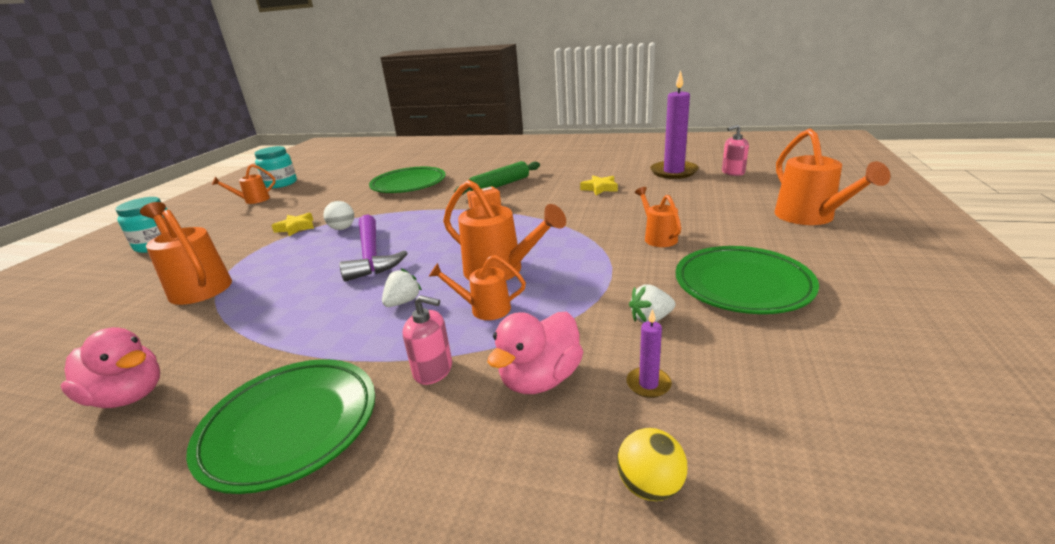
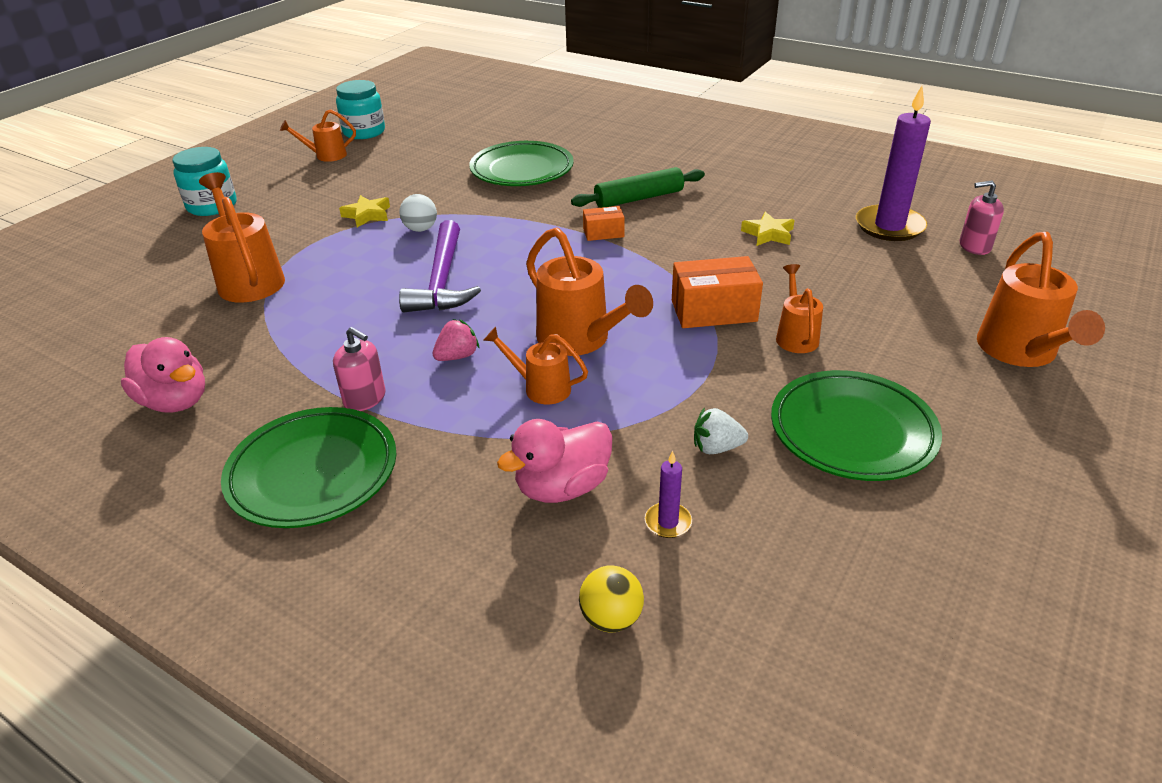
camera: 15 degrees right, 10 degrees up
white strawberry [382,268,422,307] -> pink strawberry [433,319,479,361]
pink soap dispenser [403,295,452,385] -> pink soap dispenser moved to [333,327,386,411]
none -> orange box [672,256,763,328]

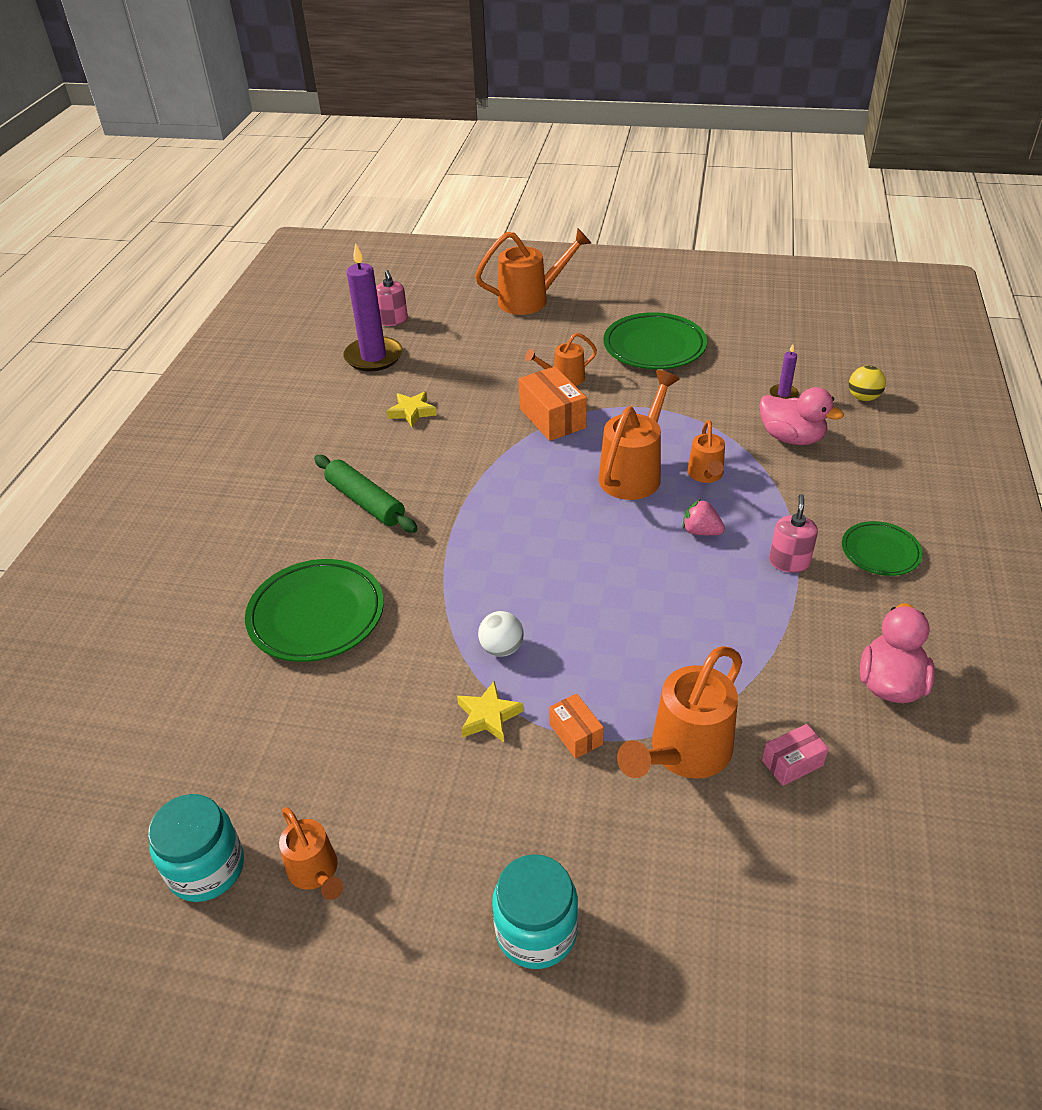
camera: 110 degrees left, 5 degrees up
green plate [221,407,396,528] -> green plate [842,521,923,576], size x0.59
purple hammer [399,220,481,312] -> none
orange box [583,206,625,241] -> orange box moved to [549,694,604,759]
white strawberry [694,407,748,454] -> none
none -> pink box [762,724,829,786]

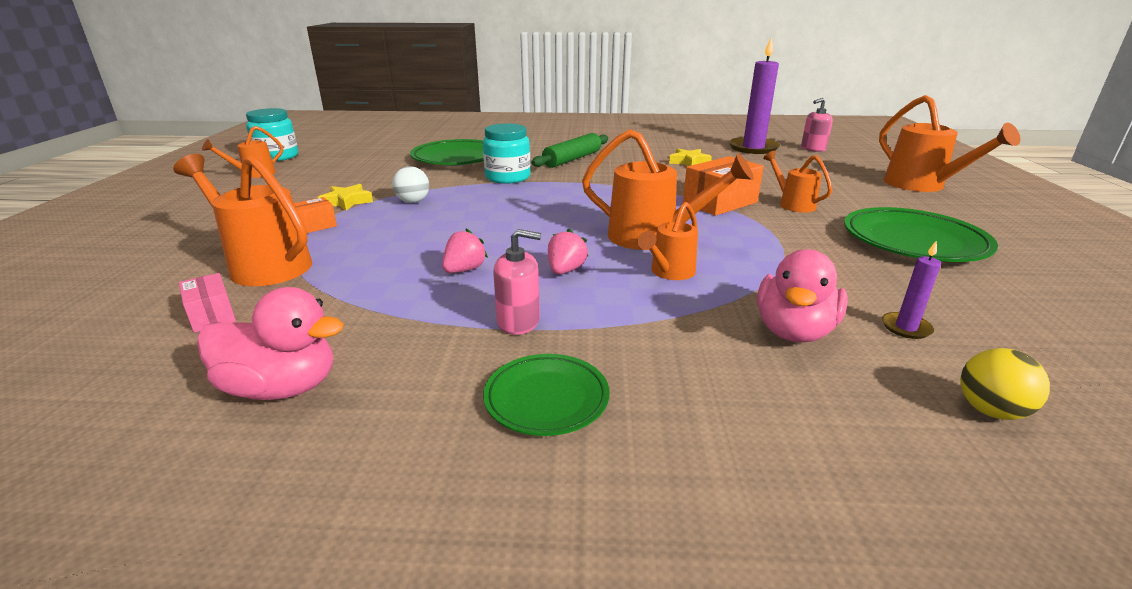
camera: 80 degrees right, 15 degrees down
turquoise jar [492,854,578,969] -> turquoise jar moved to [483,124,531,184]
orange watering can [687,420,725,483] -> orange watering can turned 45 degrees counterclockwise [638,202,698,280]
none -> pink strawberry [442,228,488,273]

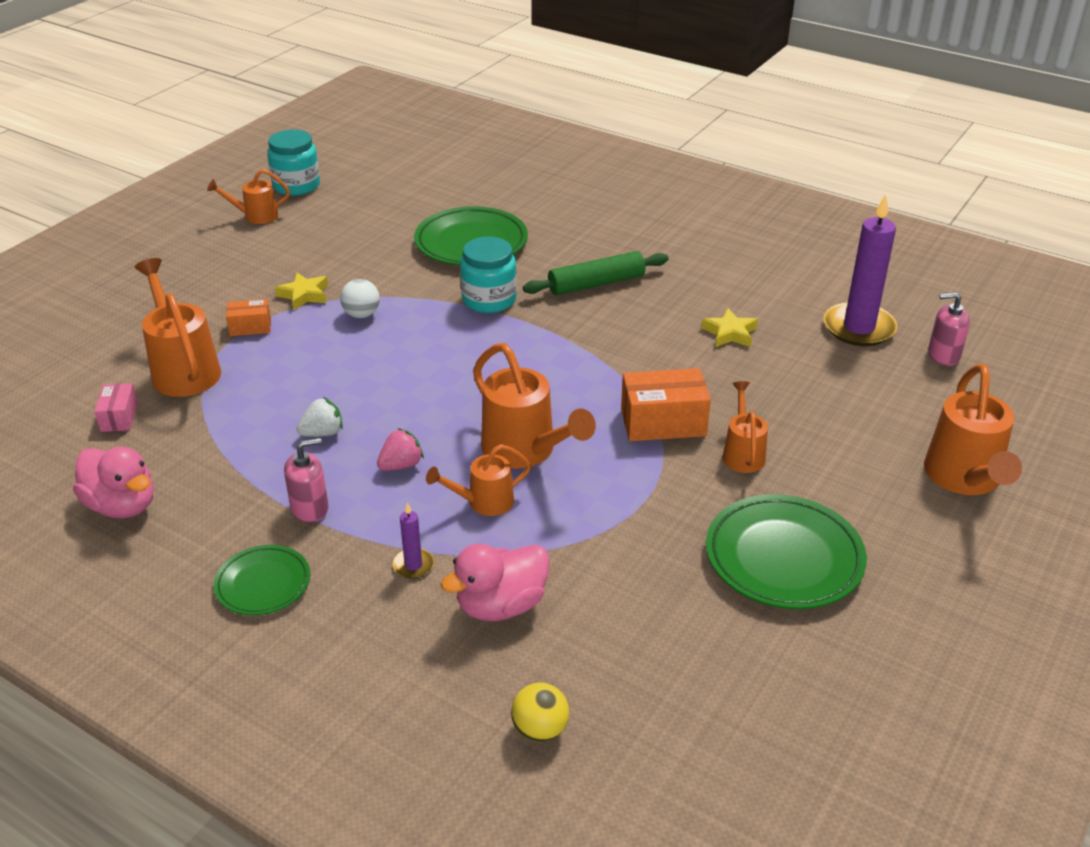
camera: 30 degrees right, 10 degrees up
pink strawberry [442,228,488,273] -> white strawberry [296,397,343,437]
pink soap dispenser [493,229,541,335] -> pink soap dispenser turned 60 degrees counterclockwise [284,438,328,523]
purple candle [882,240,941,339] -> purple candle moved to [393,503,434,579]

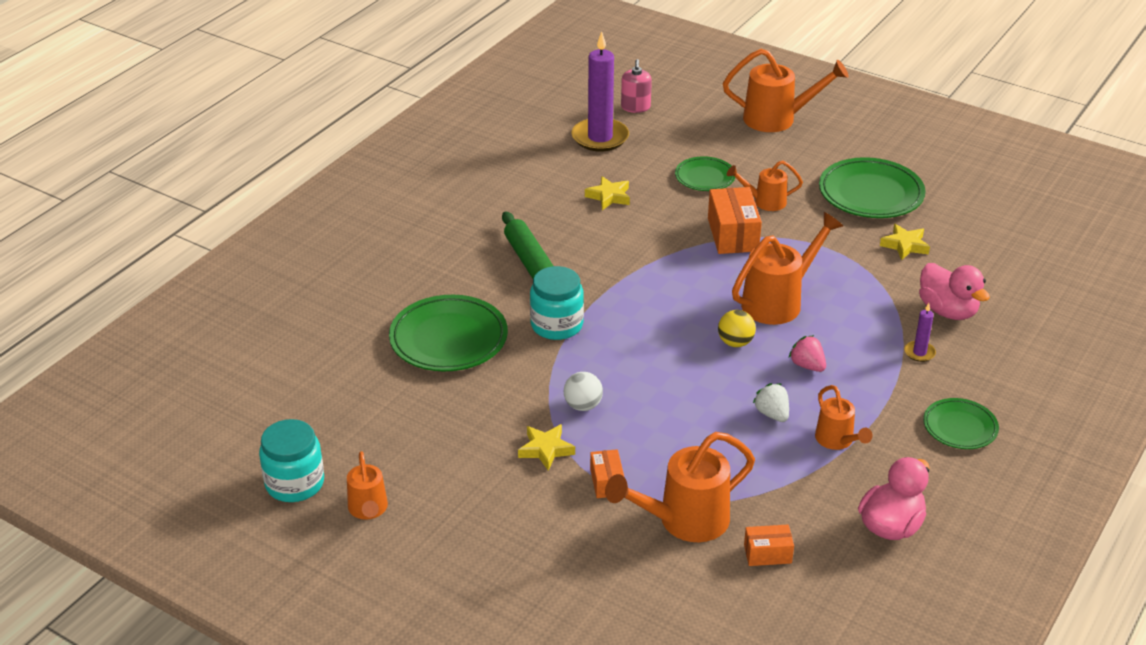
camera: 90 degrees left, 0 degrees up
pink box [94,383,138,432] -> orange box [744,525,794,566]
pink soap dispenser [284,438,328,523] -> none
orange watering can [426,444,531,516] -> orange watering can moved to [815,385,873,450]
yellow ball [511,683,569,742] -> yellow ball moved to [718,310,756,347]
none -> green plate [675,156,735,191]
none -> yellow star [880,224,930,260]

